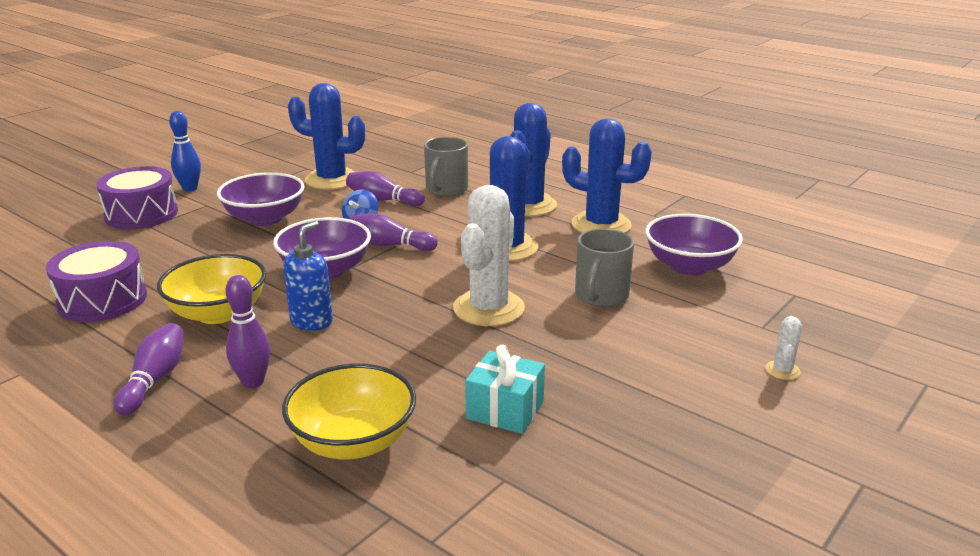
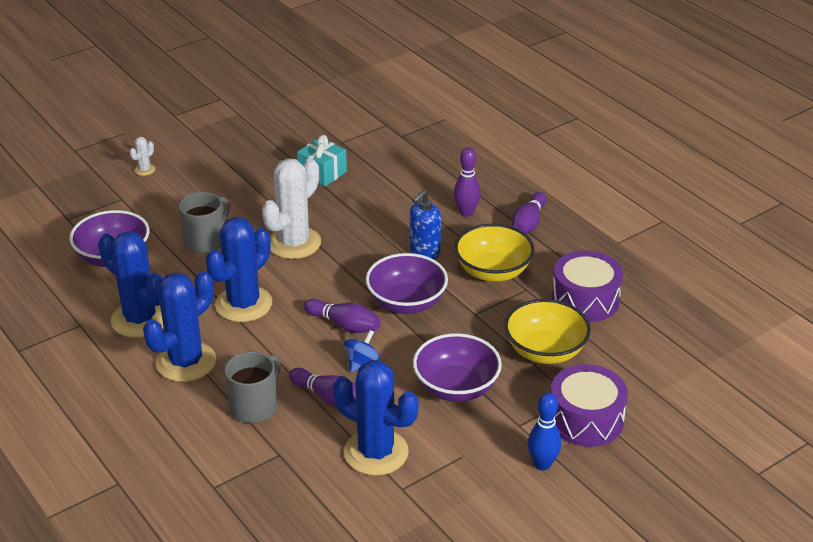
camera: 165 degrees left, 10 degrees up
yellow bowl [282,364,416,459] -> yellow bowl moved to [505,299,591,364]

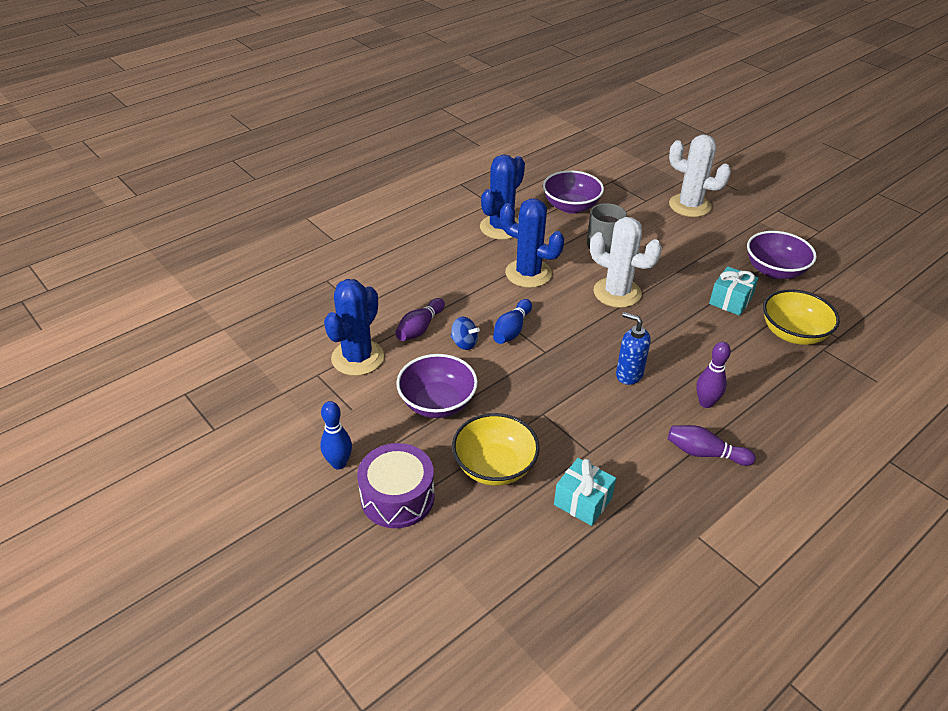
camera: 85 degrees right, 5 degrees up
white cactus [130,137,155,176] -> white cactus [669,134,731,217], size x2.39
blue cactus [143,271,216,382] -> none
grey mug [225,352,281,423] -> none
purple bowling pin [304,299,381,333] -> blue bowling pin [493,299,532,344]
purple bowl [366,253,448,314] -> purple bowl moved to [747,231,817,279]
yellow bowl [454,224,535,282] -> yellow bowl moved to [763,289,840,345]
purple drum [552,250,623,322] -> turquoise gift [554,458,616,526]

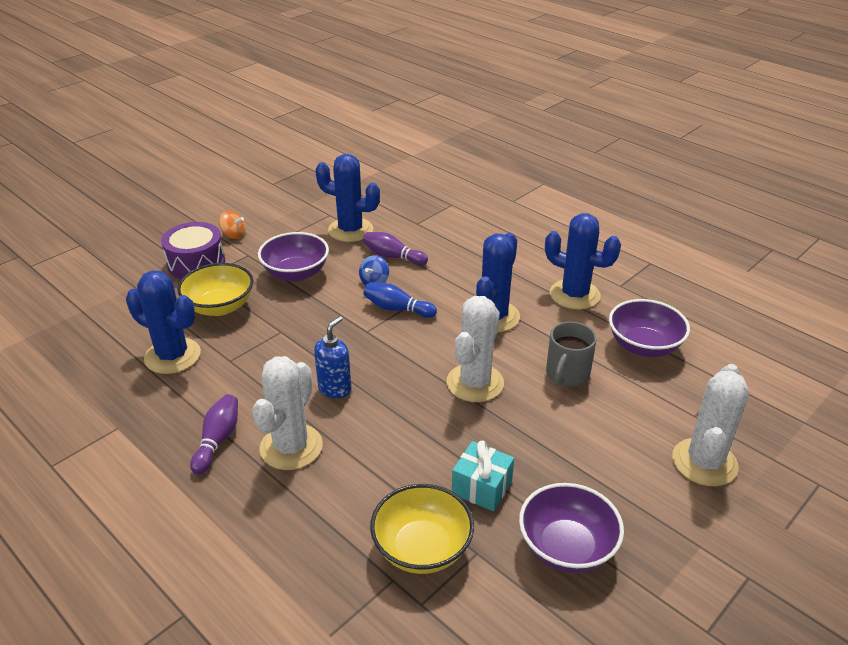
camera: 85 degrees right, 5 degrees down
blue bowling pin [320,401,352,469] -> orange spinning top [219,211,245,239]
turquoise gift [554,458,616,526] -> blue cactus [126,271,201,374]
purple bowling pin [696,342,731,408] -> white cactus [252,356,323,470]

